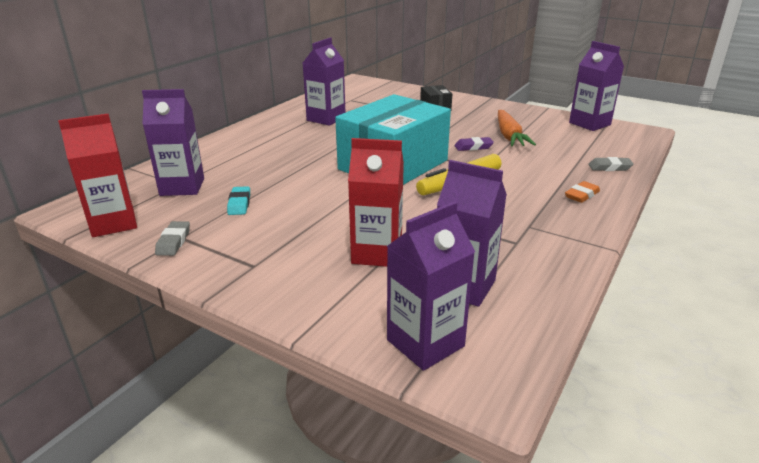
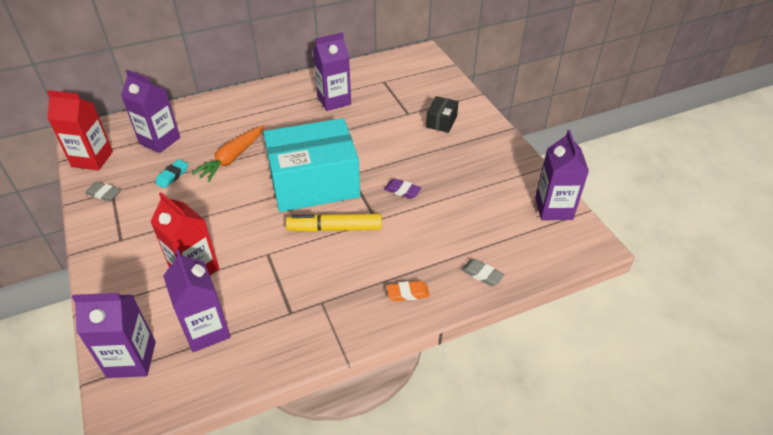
camera: 35 degrees right, 15 degrees up
grey eraser [155,221,190,256] -> grey eraser turned 75 degrees clockwise [85,182,121,202]
orange carrot [498,110,536,146] -> orange carrot moved to [192,125,264,182]

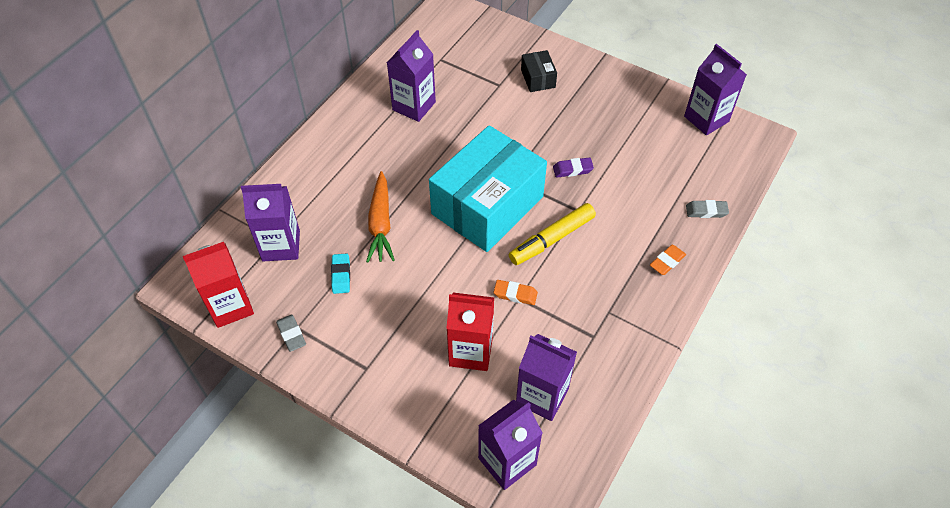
camera: 35 degrees left, 10 degrees up
grey eraser [85,182,121,202] -> grey eraser turned 75 degrees clockwise [276,315,306,352]
none -> orange eraser [494,280,538,305]

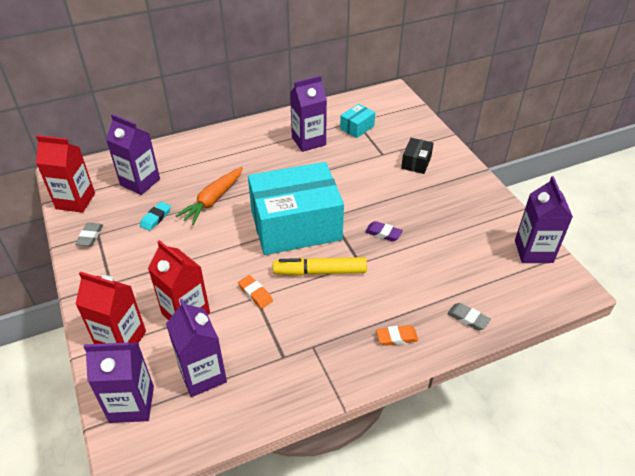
camera: 35 degrees right, 10 degrees down
none -> red carton [76,271,146,344]
none -> turquoise box [340,104,375,138]

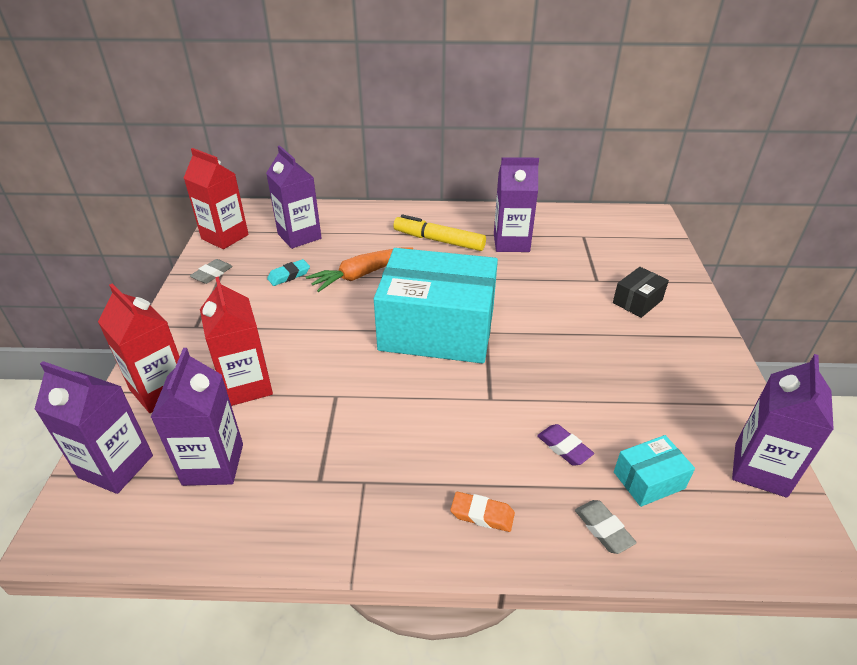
camera: 25 degrees right, 5 degrees down
orange eraser [238,275,273,309] -> none
yellow marker [273,257,367,275] -> yellow marker moved to [393,215,486,251]
turquoise box [340,104,375,138] -> turquoise box moved to [614,435,695,507]
purple eraser [365,221,403,242] -> purple eraser moved to [537,424,594,466]

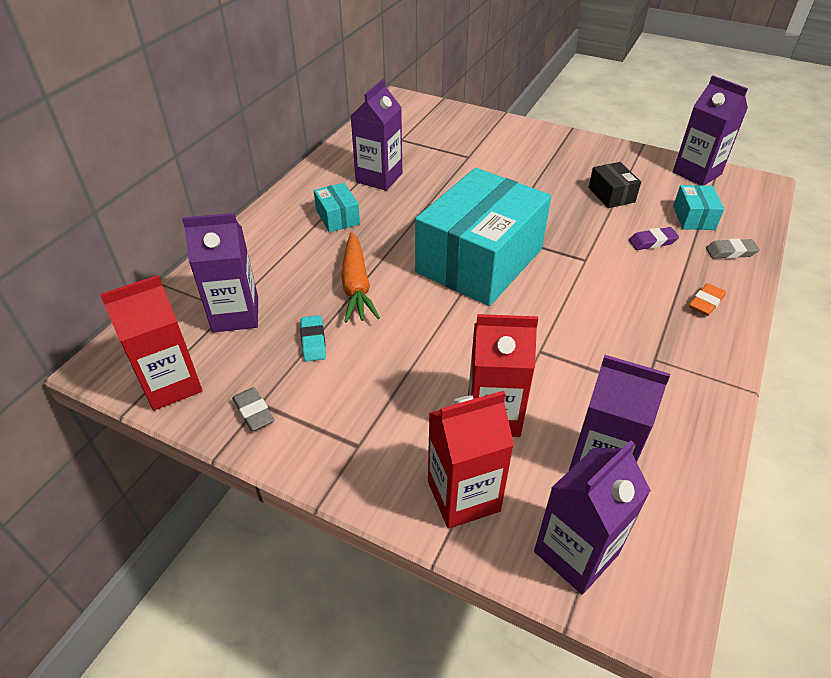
camera: 65 degrees left, 5 degrees up
yellow marker [393,215,486,251] -> turquoise box [314,183,360,232]
black box [613,267,669,318] -> black box moved to [588,162,641,208]

